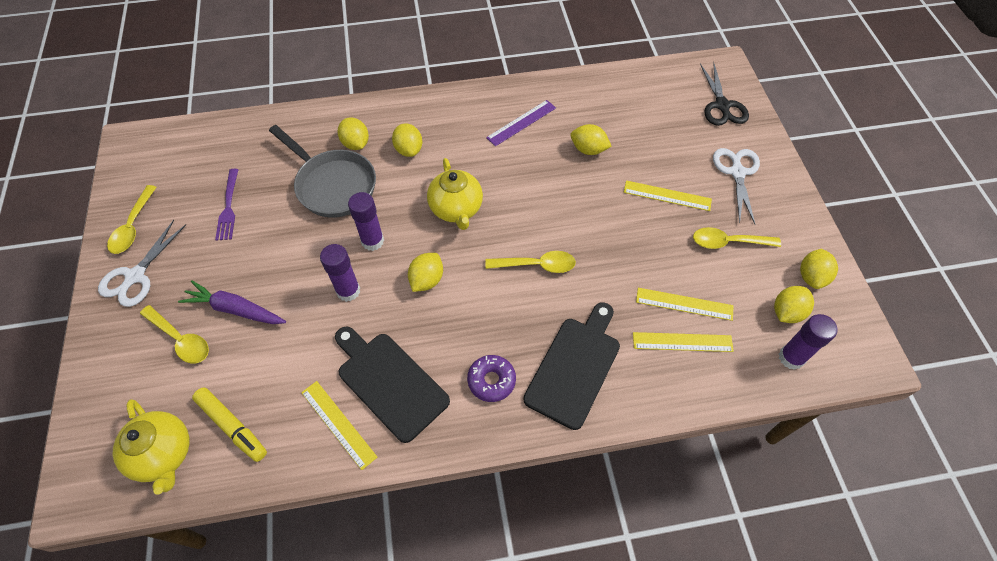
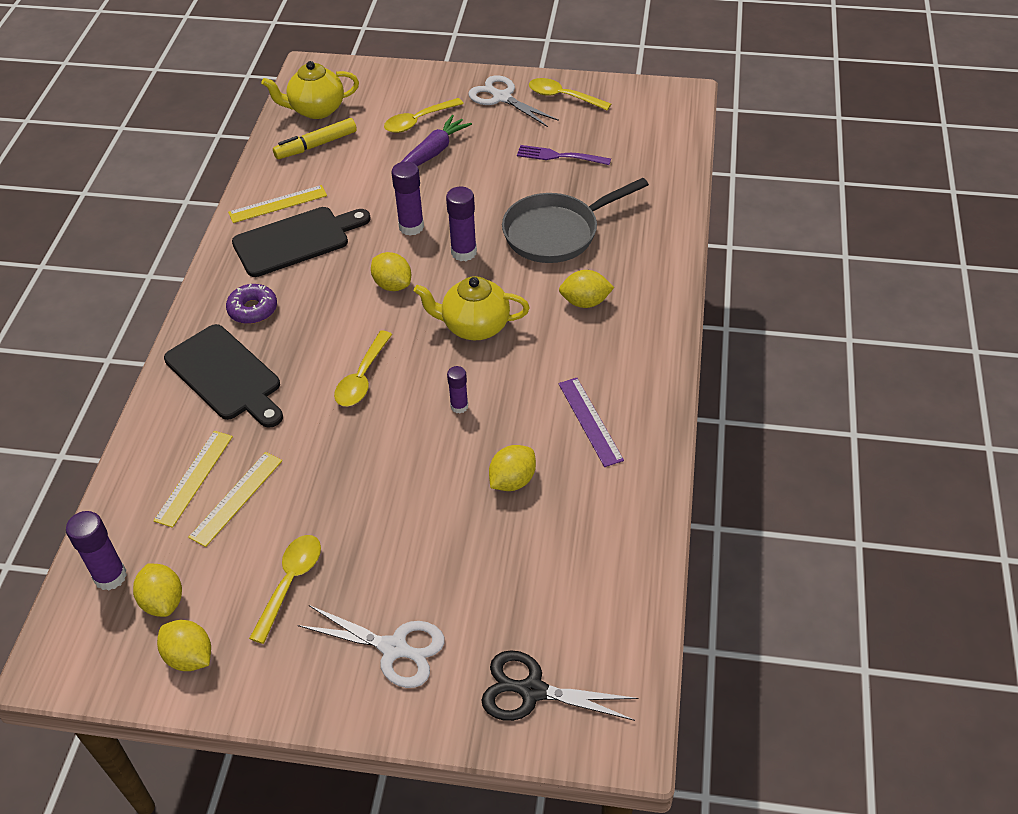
camera: 110 degrees right, 10 degrees down
yellow lemon [338,118,369,150] -> none
yellow ruler [624,180,712,211] -> none
none -> purple glue stick [447,366,468,413]

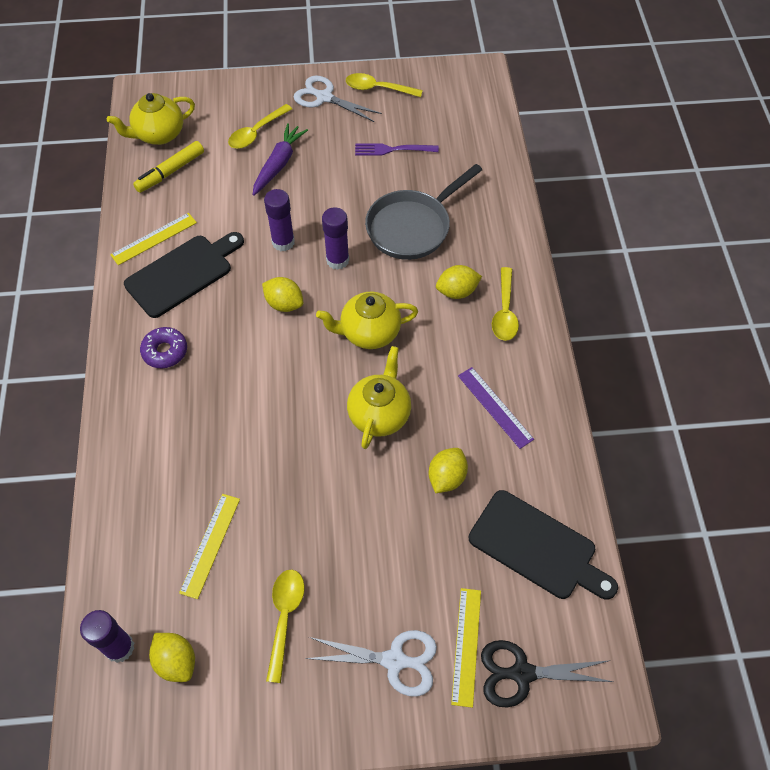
camera: 15 degrees left, 10 degrees up
yellow ruler [153,431,233,528] -> yellow ruler moved to [451,588,481,708]
yellow lemon [157,620,211,671] -> none
black cutting board [164,324,283,428] -> black cutting board moved to [469,490,618,600]
yellow spoon [334,331,392,406] -> yellow spoon moved to [492,267,519,341]
purple glue stick [447,366,468,413] -> yellow teapot [347,346,411,449]

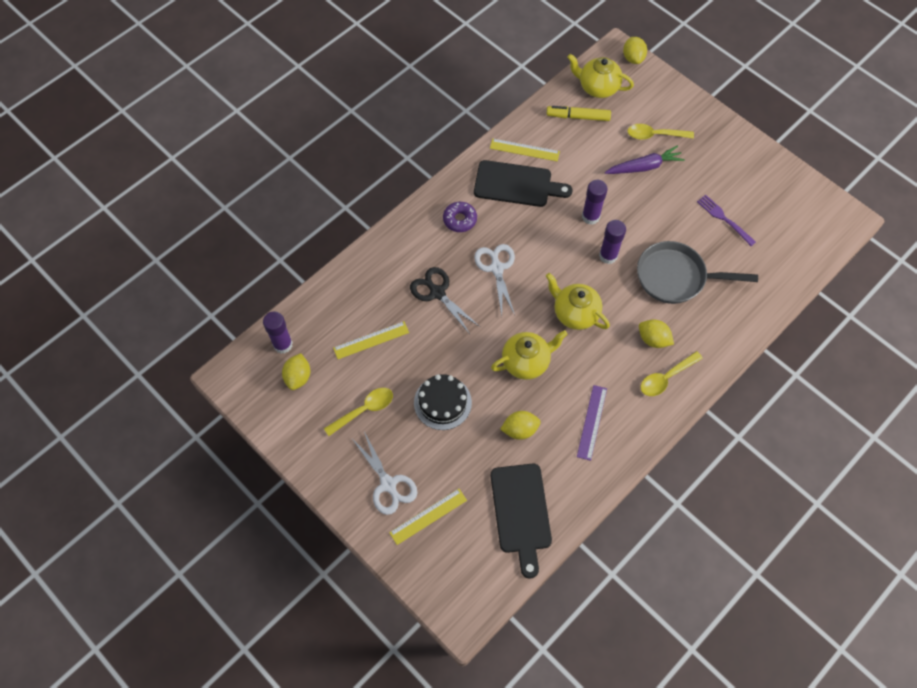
camera: 50 degrees right, 5 degrees up
yellow lemon [262,277,303,312] -> yellow lemon moved to [623,37,647,64]
white scissors [294,76,382,122] -> white scissors moved to [474,244,515,316]
yellow spoon [346,73,423,97] -> none
black scissors [481,640,613,708] -> black scissors moved to [410,267,480,334]
none -> black cake [414,374,472,430]

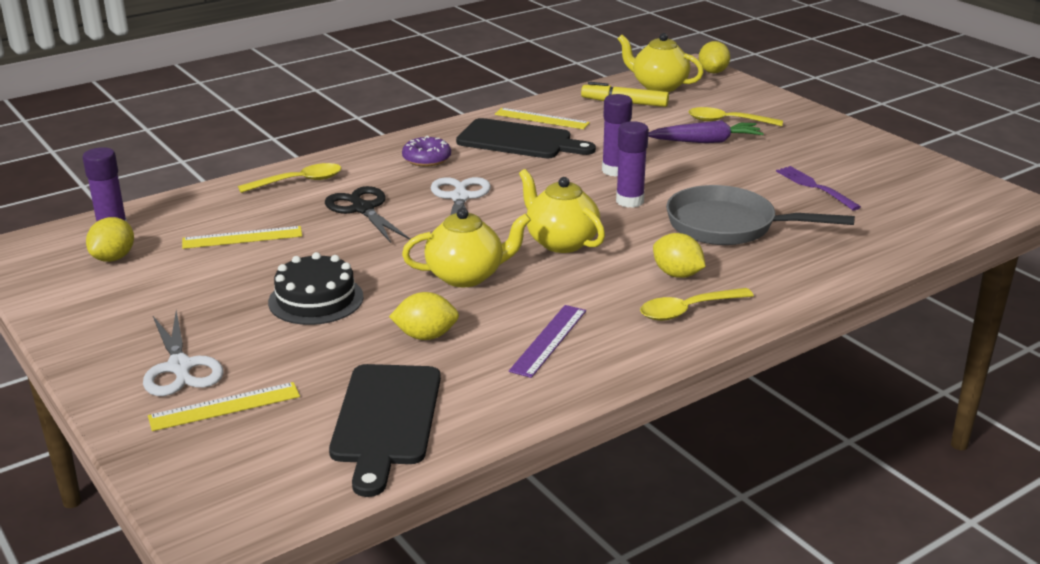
camera: 10 degrees right, 35 degrees down
yellow spoon [324,388,393,436] -> yellow spoon moved to [238,163,342,193]

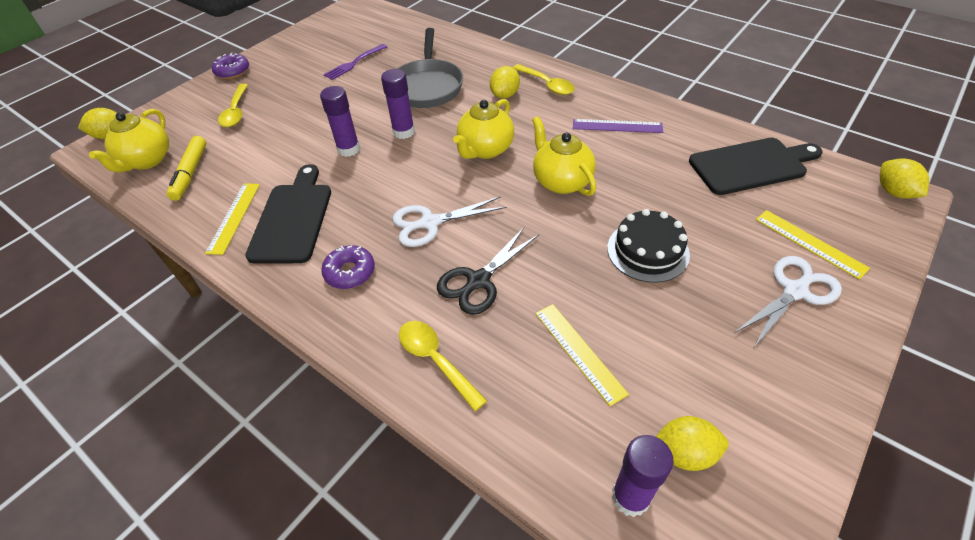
camera: 105 degrees left, 20 degrees up
yellow lemon [389,292,459,340] -> yellow lemon moved to [880,158,929,199]
purple carrot [648,120,764,143] -> none
none -> purple donut [212,53,249,79]

